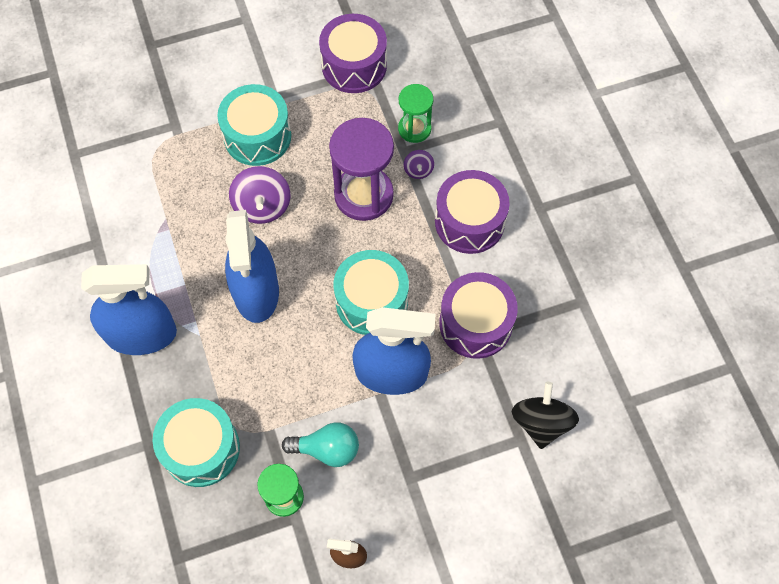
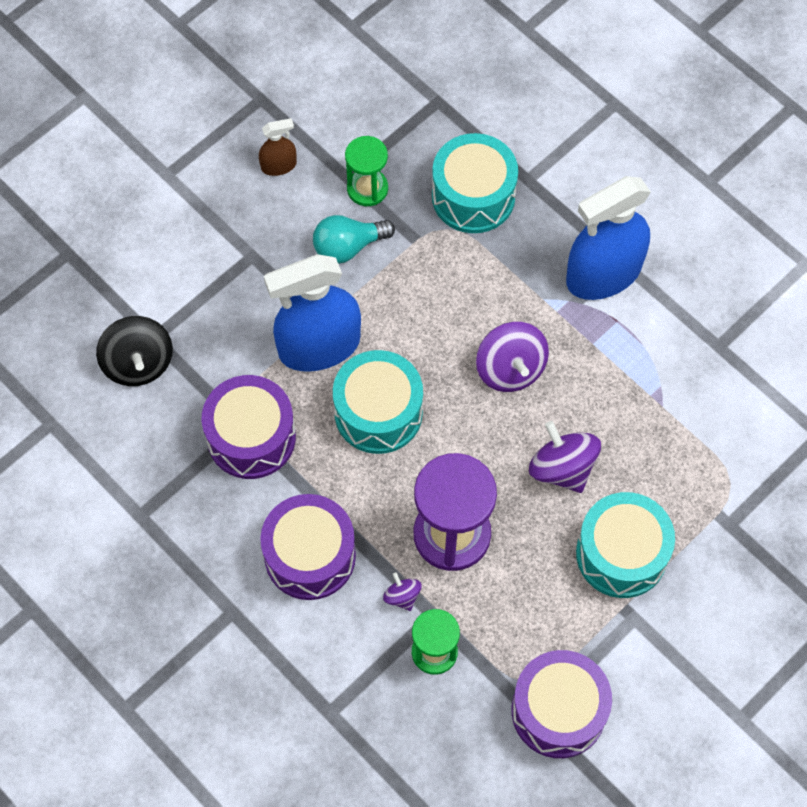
camera: 155 degrees right, 0 degrees up
blue spray bottle [225,210,279,323] -> purple spinning top [476,322,549,392]

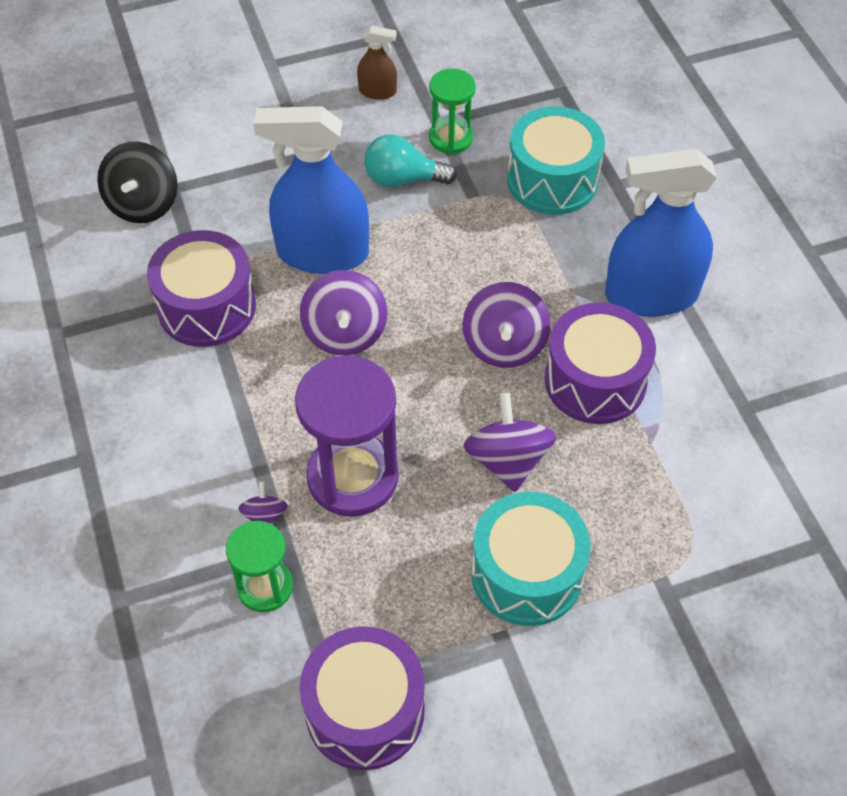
camera: 25 degrees right, 10 degrees down
purple drum [260,494,356,600] -> purple drum moved to [545,302,656,424]
turquoise drum [333,350,423,454] -> purple spinning top [300,270,387,356]

